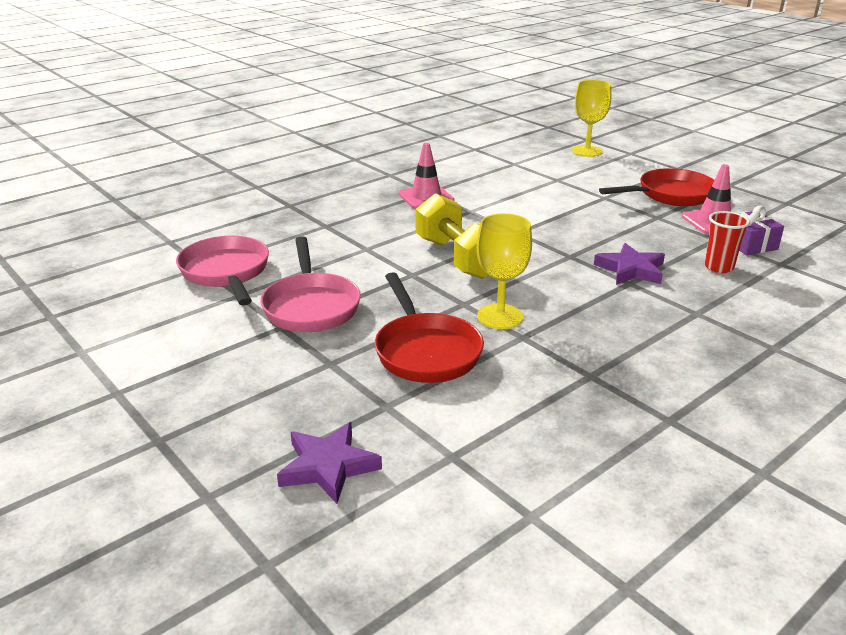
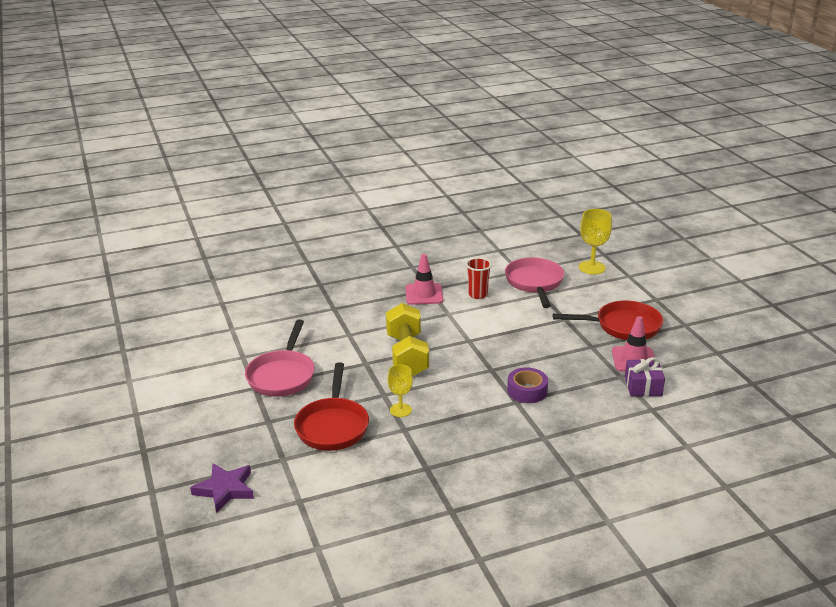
camera: 20 degrees right, 0 degrees up
pink pan [176,236,269,305] -> pink pan moved to [505,257,564,308]
yellow goblet [477,213,532,329] -> yellow goblet [387,364,413,417], size x0.65
purple star [594,243,665,285] -> purple tape [507,367,548,403]
red cup [704,211,750,273] -> red cup moved to [466,258,492,299]

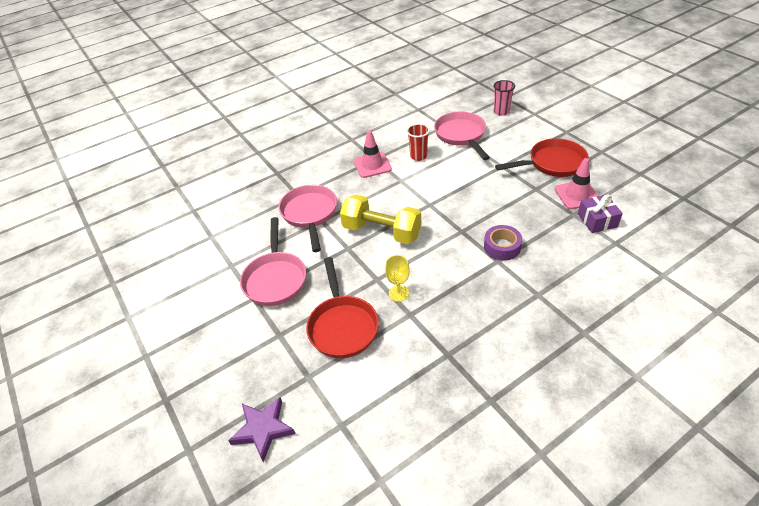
camera: 10 degrees left, 15 degrees up
yellow dumbbell [386,303,429,376] -> yellow dumbbell turned 45 degrees counterclockwise [340,194,421,244]
yellow goblet [579,209,612,274] -> pink cup [493,80,515,116]
none -> pink pan [279,185,337,252]

